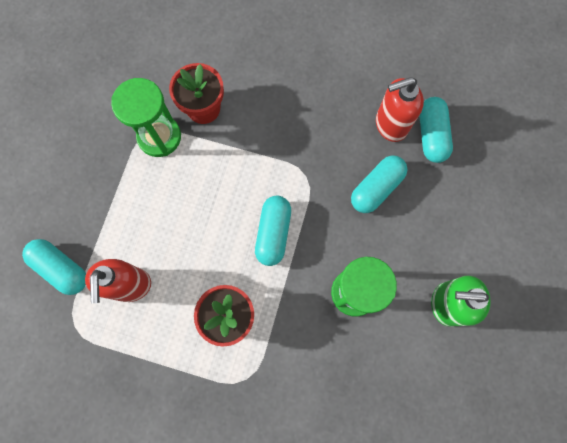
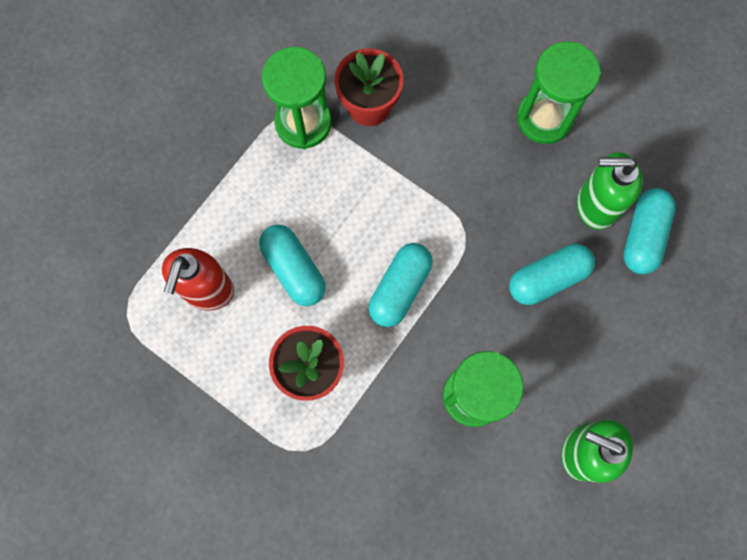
camera: 20 degrees right, 0 degrees up
turquoise capsule [22,239,86,295] -> turquoise capsule moved to [259,225,326,306]
red soap dispenser [376,77,424,142] -> green soap dispenser [577,152,643,230]
none -> green hourglass [517,42,600,144]

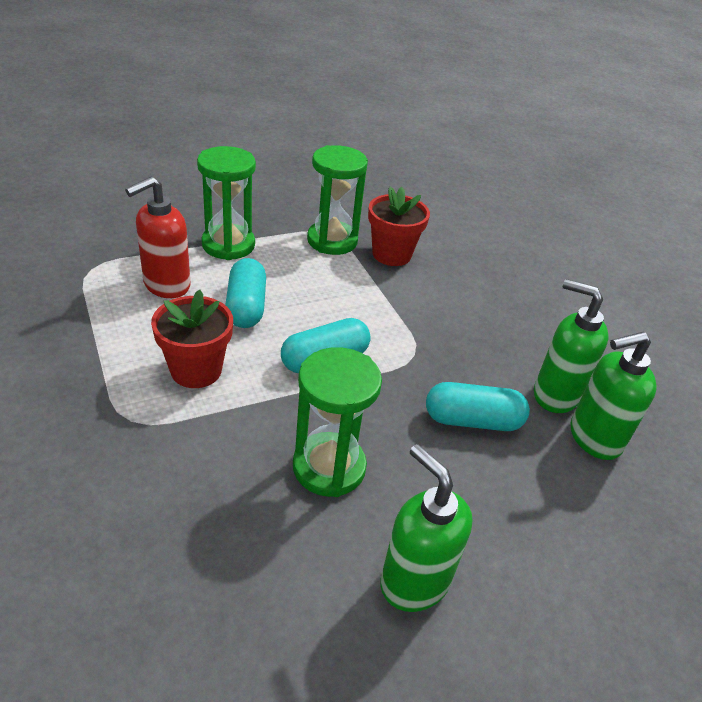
camera: 25 degrees right, 35 degrees down
green hourglass [517,42,600,144] -> green hourglass moved to [197,146,256,260]
turquoise capsule [623,188,676,274] -> green soap dispenser [571,331,657,460]

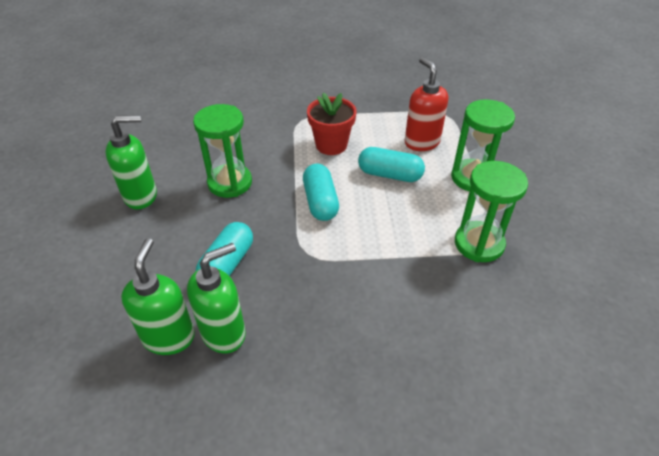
camera: 115 degrees right, 5 degrees up
red flower pot [368,187,430,266] -> none

